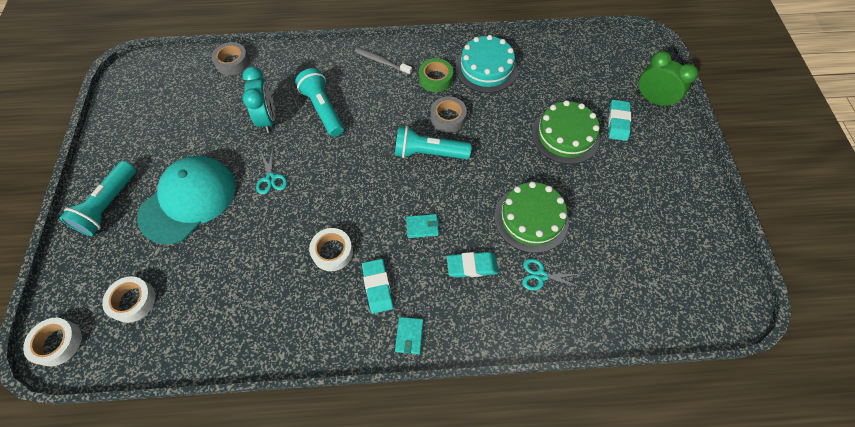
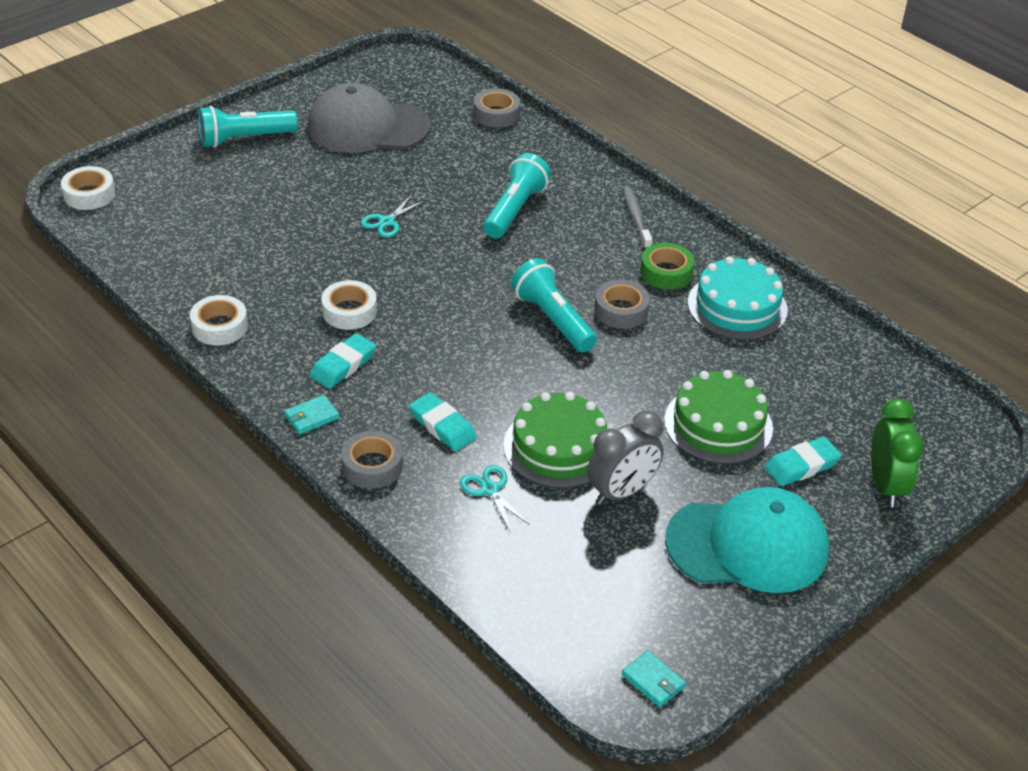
camera: 50 degrees right, 20 degrees down
white tape [102,276,155,323] -> white tape moved to [190,295,248,346]
turquoise cap [137,156,236,244] -> turquoise cap moved to [665,487,829,593]
turquoise clock [243,67,275,133] -> none
turquoise wallet [406,214,439,238] -> turquoise wallet moved to [622,650,686,707]
none -> grey cap [308,83,431,153]
none -> grey tape [341,431,403,489]
none -> grey clock [587,411,664,505]

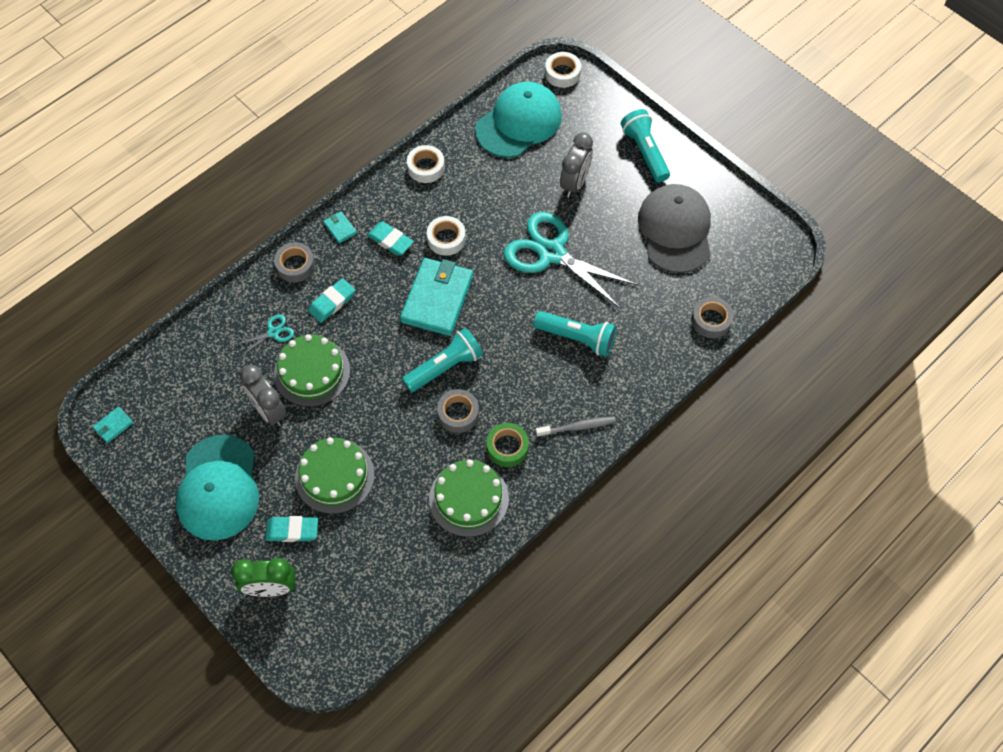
camera: 90 degrees right, 20 degrees up
turquoise scissors [361,194,426,238] -> turquoise scissors [503,212,638,308], size x2.39
turquoise cake [688,256,788,340] -> green cake [429,460,509,537]
turquoise eraser [765,437,842,486] -> turquoise eraser turned 60 degrees counterclockwise [265,516,318,542]
none -> turquoise wallet [400,258,473,336]
none -> turquoise cap [475,82,562,158]
none -> grey clock [560,133,593,197]

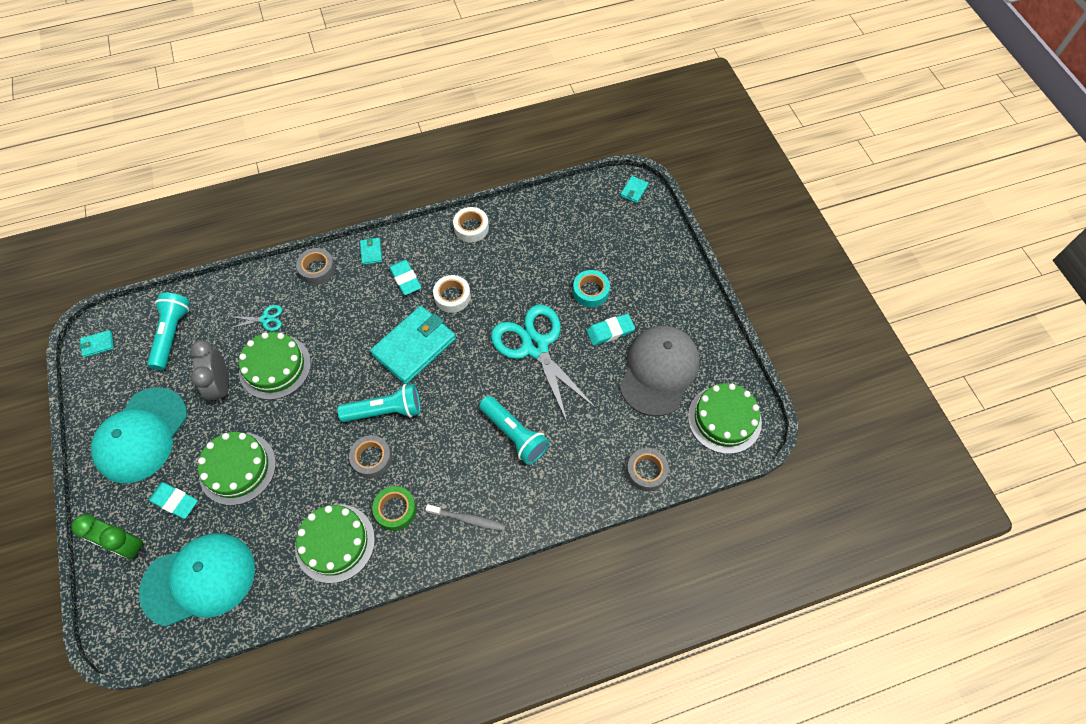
camera: 25 degrees right, 0 degrees up
turquoise eraser [308,278,355,323] -> turquoise eraser moved to [587,314,635,346]
turquoise cap [475,82,562,158] -> turquoise cap moved to [139,533,255,627]
white tape [545,52,581,88] -> turquoise wallet [620,176,648,203]
grey clock [560,133,593,197] -> turquoise tape [573,270,610,307]
turquoise flashlight [621,109,670,183] -> turquoise flashlight moved to [147,292,190,370]
none -> green cake [688,383,762,454]

